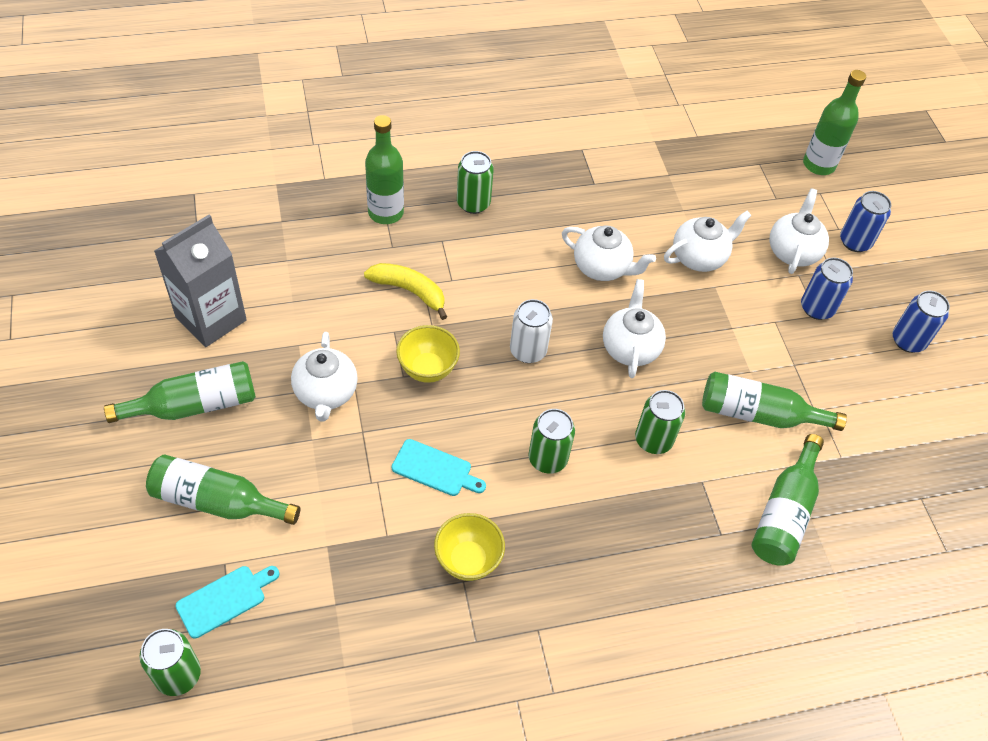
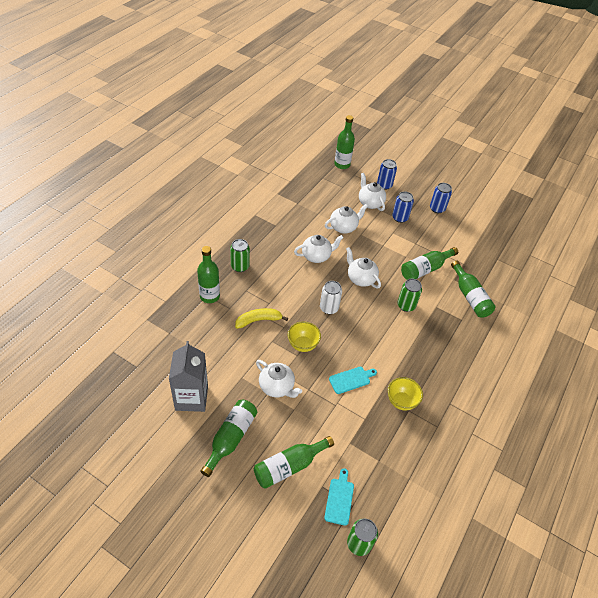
camera: 45 degrees left, 5 degrees down
green can [528,409,575,474] -> none
white teapot [664,211,752,272] -> white teapot turned 45 degrees clockwise [325,204,368,234]

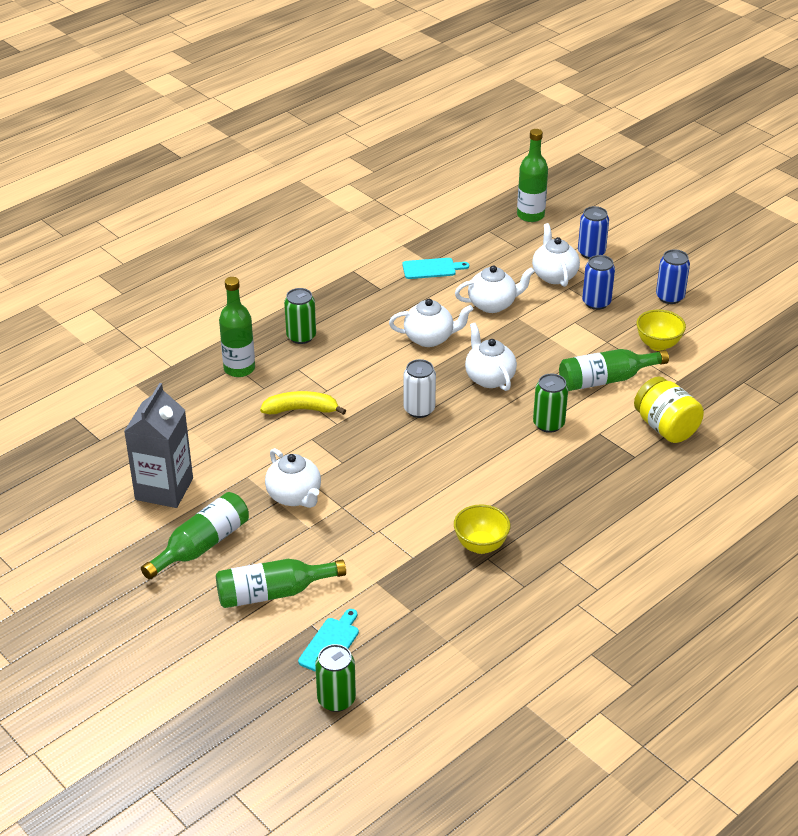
camera: 20 degrees right, 10 degrees down
yellow bowl [288,322,321,352] -> yellow bowl moved to [636,309,686,351]
turquoise cutting board [329,367,377,394] -> turquoise cutting board moved to [402,258,469,279]
green bottle [451,261,495,318] -> yellow jar [634,376,704,443]

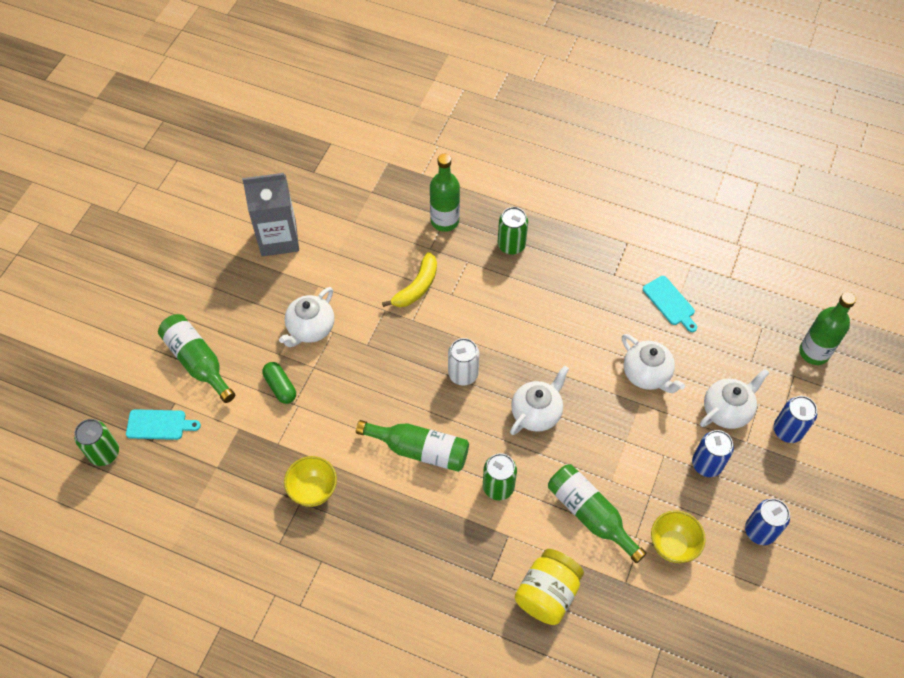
camera: 65 degrees right, 20 degrees up
green bottle [141,492,249,580] -> green bottle moved to [356,420,469,472]
yellow banana [260,391,346,415] -> yellow banana turned 60 degrees clockwise [382,252,437,307]
white teapot [389,299,473,347] -> none
none -> green capsule [262,362,296,404]

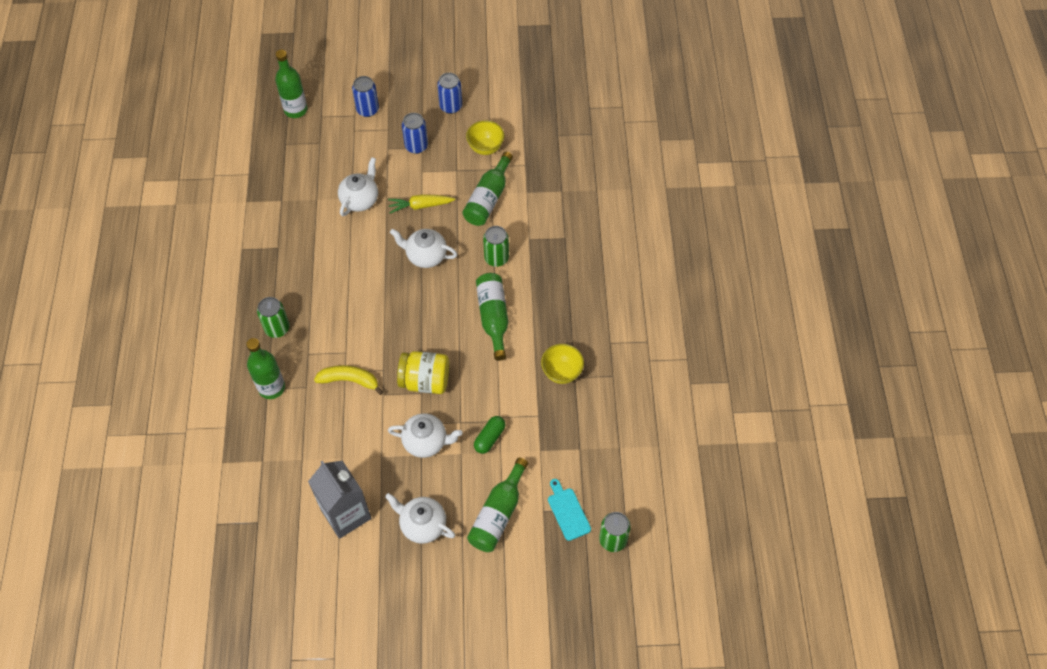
camera: 115 degrees left, 0 degrees up
white can [448,338,479,386] -> none
yellow jar [515,549,584,625] -> yellow jar moved to [397,351,449,394]
turquoise cutting board [643,276,697,332] -> none
white teapot [700,369,770,429] -> white teapot moved to [385,493,455,544]
none -> yellow carrot [388,194,455,214]

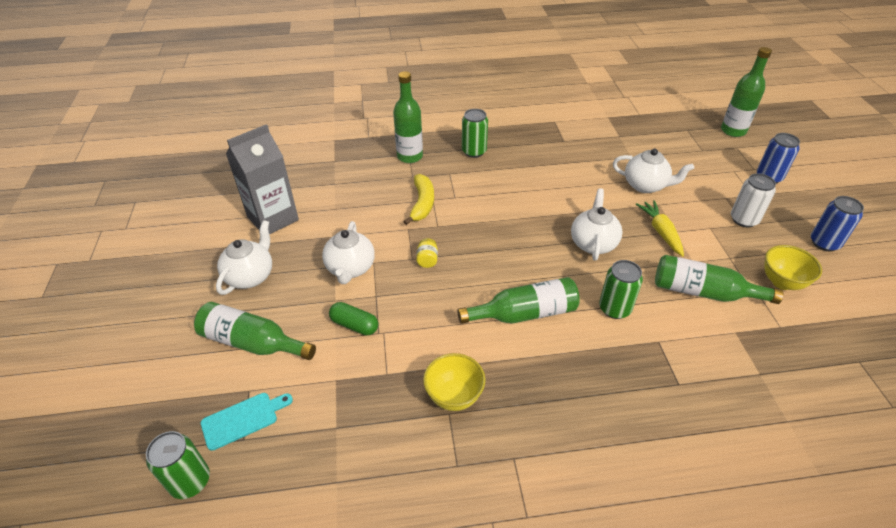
camera: 85 degrees right, 15 degrees down
yellow jar [397,351,449,394] -> yellow jar [416,238,438,268], size x0.45
blue can [402,113,428,154] -> white can [731,173,776,227]

